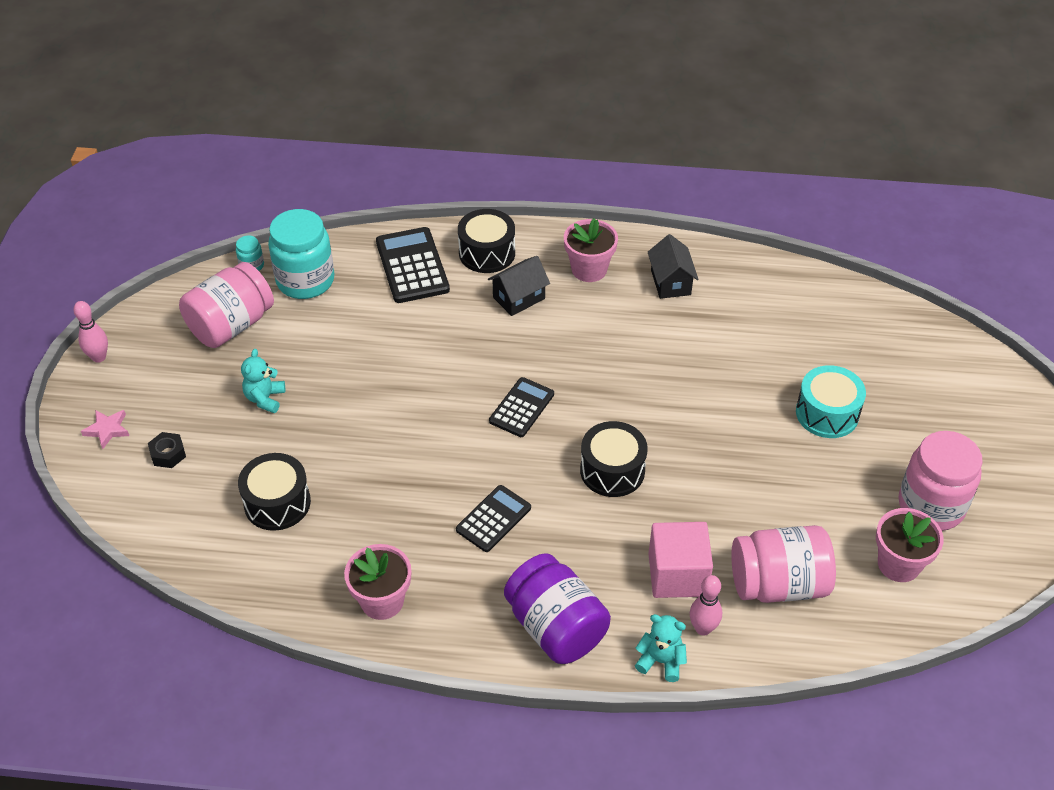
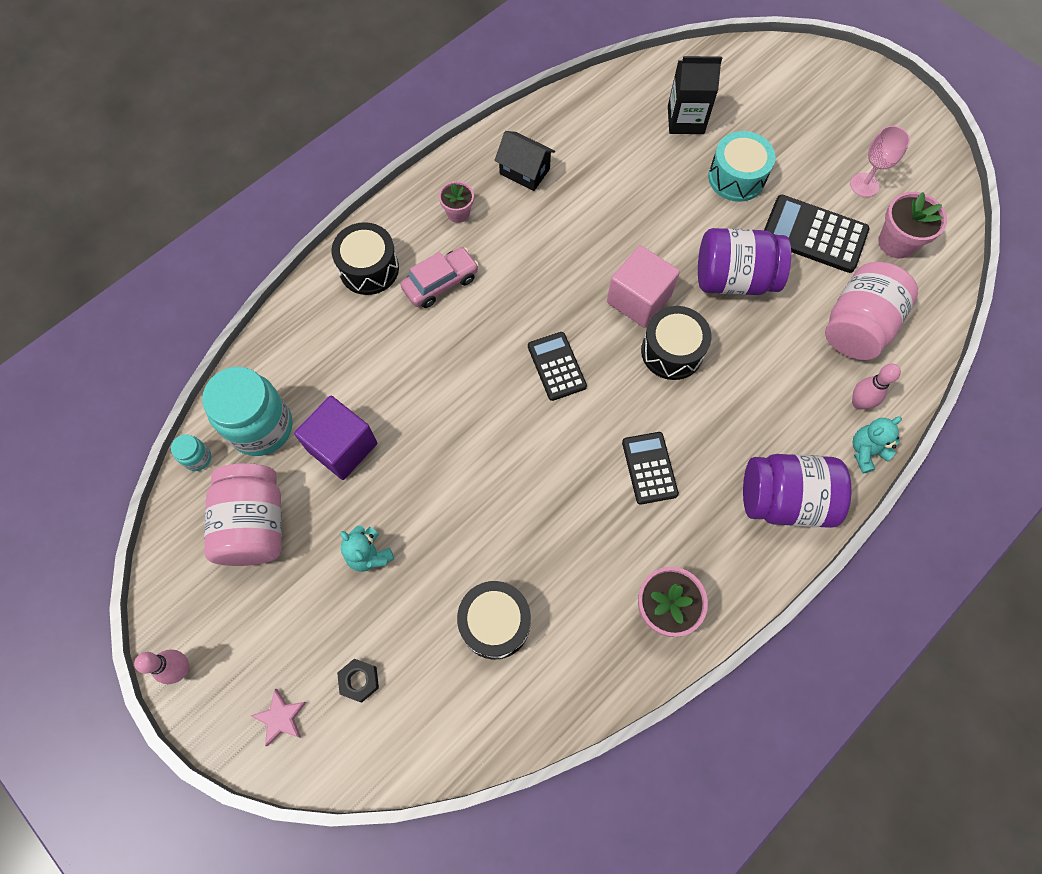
camera: 50 degrees left, 20 degrees up
black calculator [376,227,450,303] -> black calculator moved to [764,195,869,273]
black house [488,256,550,316] -> pink car [400,247,479,308]
pink flower pot [564,218,618,282] -> pink flower pot [439,181,474,223], size x0.63
pink cube [648,522,713,598] -> pink cube moved to [607,245,680,328]
pink jar [899,431,983,531] -> pink goblet [850,126,910,197]
none -> purple cube [294,396,377,480]
none -> black carton [668,56,722,134]
none -> purple jar [698,228,791,295]

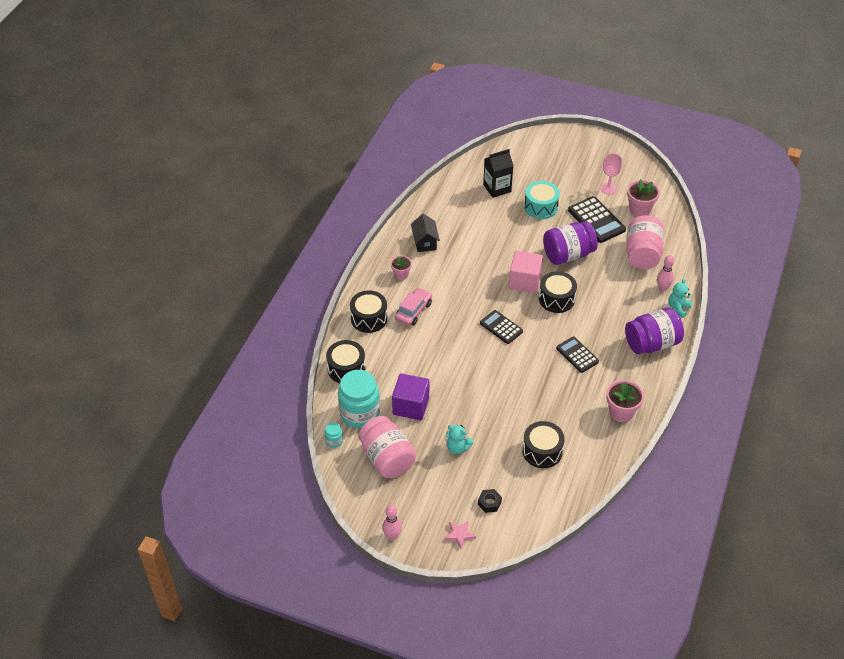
camera: 25 degrees left, 20 degrees down
black house [494,131,555,191] -> black house turned 75 degrees clockwise [411,214,440,252]
black calculator [764,195,869,273] -> black calculator turned 120 degrees counterclockwise [568,196,626,243]
none -> black drum [326,340,366,383]

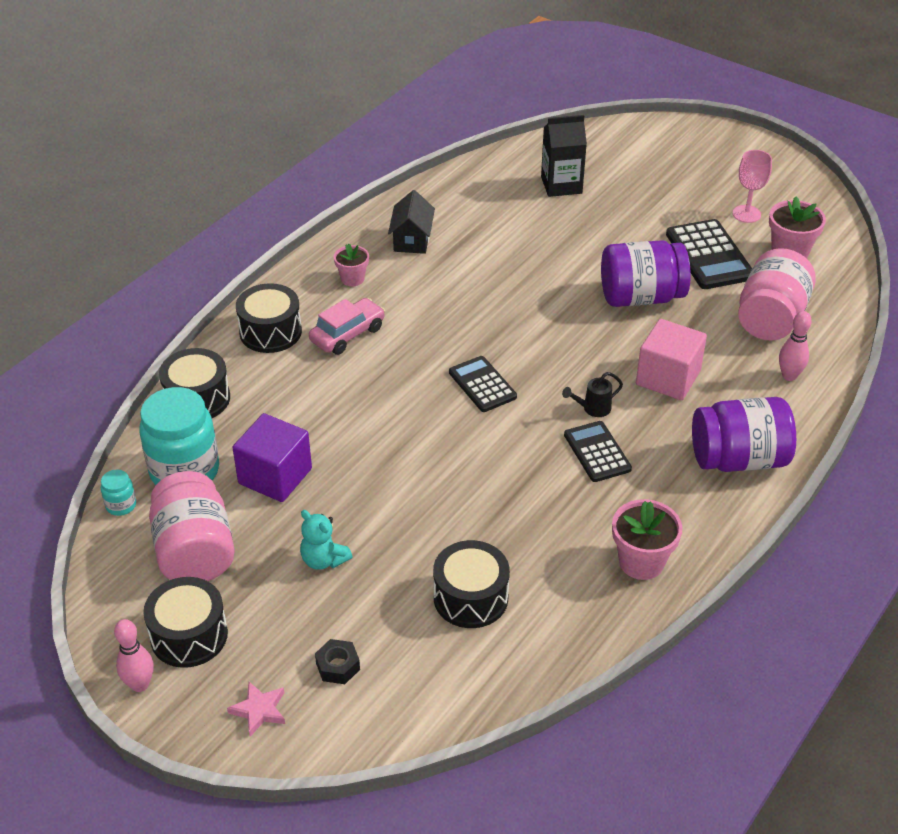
camera: 15 degrees right, 5 degrees down
pink cube [509,251,543,293] -> pink cube moved to [636,319,707,400]
turquoise drum [524,181,560,219] -> none
black drum [539,271,577,313] -> black drum moved to [143,577,228,668]
turquoise teddy bear [669,279,692,318] -> none
none -> black watering can [562,372,623,417]

